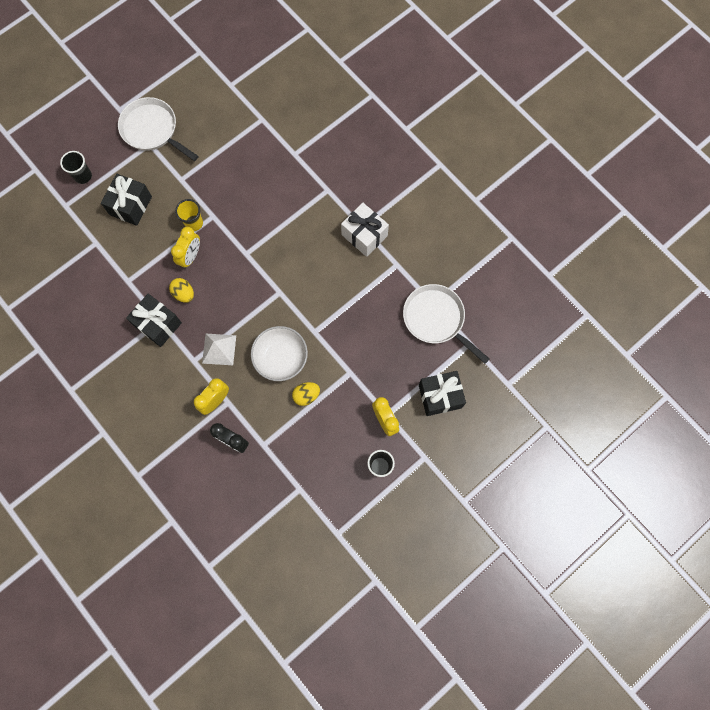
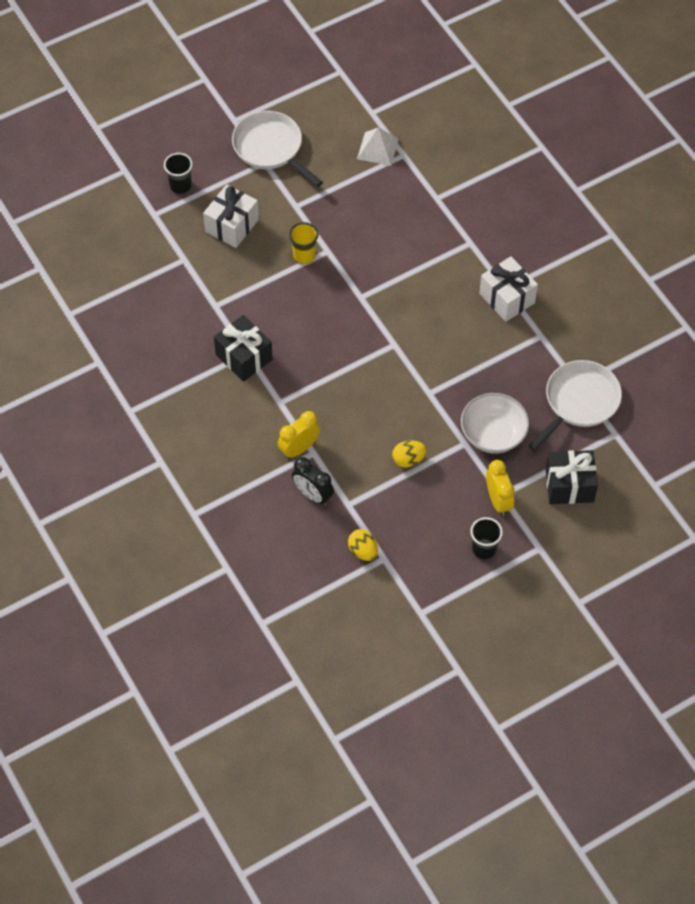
camera: 10 degrees right, 15 degrees down
black gift [101,174,152,226] -> white gift [203,184,259,248]
yellow egg [169,278,194,303] -> yellow egg moved to [348,529,378,561]
yellow clock [171,227,200,268] -> none
white pyramid [202,334,236,365] -> white pyramid moved to [357,127,399,166]
white bowl [251,326,308,381] -> white bowl moved to [461,393,529,453]
white pan [403,284,490,364] -> white pan turned 75 degrees clockwise [529,360,622,451]

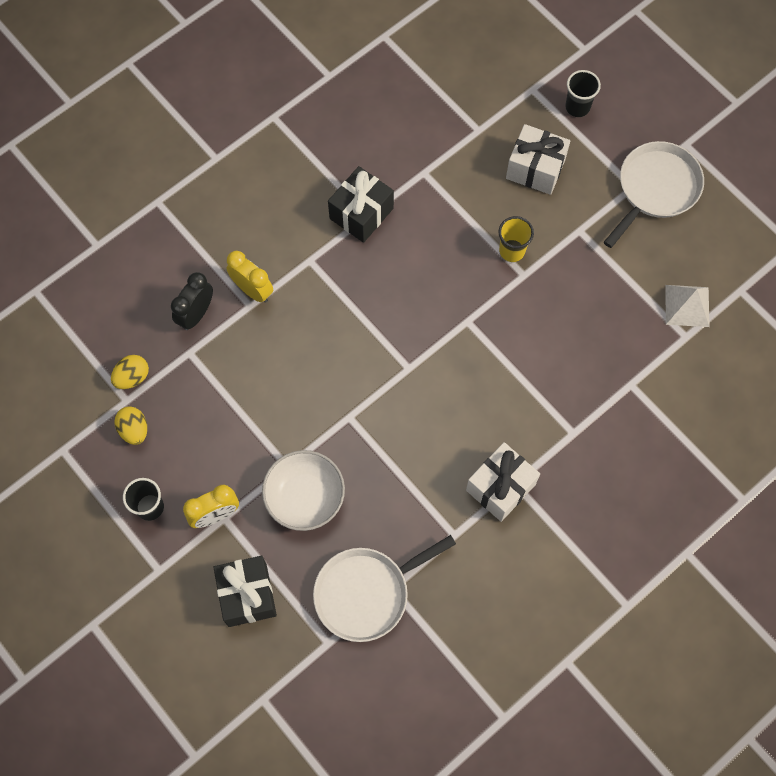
camera: 80 degrees right, 10 degrees up
yellow egg [392,440,427,468] -> yellow egg moved to [114,406,147,445]
white pan [529,360,622,451] -> white pan turned 120 degrees clockwise [313,535,456,642]

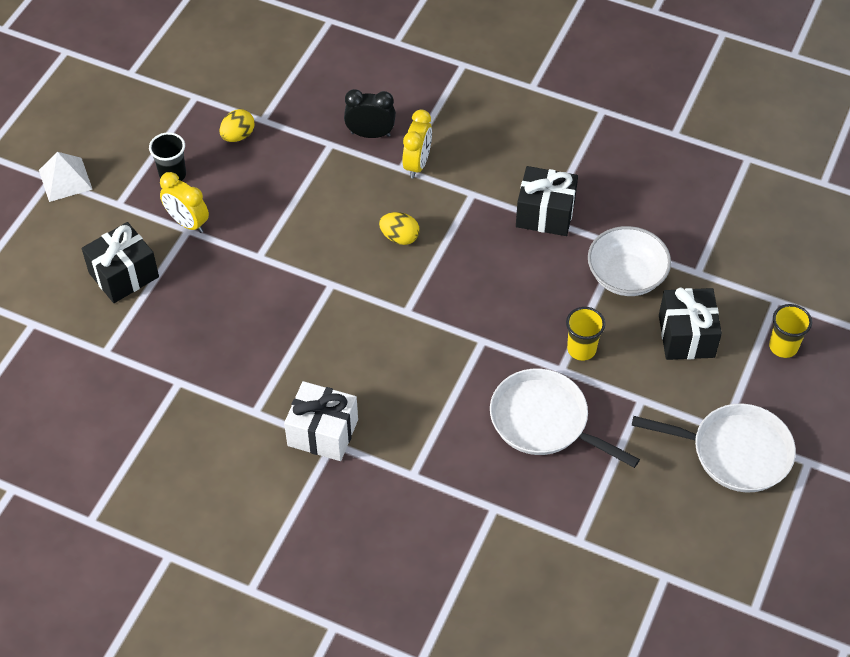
camera: 65 degrees right, 15 degrees down
yellow egg [111,355,149,389] -> yellow egg moved to [379,212,420,245]
white bowl [262,450,345,531] -> white bowl moved to [588,226,671,296]
white pan [313,535,456,642] -> white pan moved to [490,369,640,468]
white gift [506,124,570,195] -> black gift [659,288,722,360]
black cup [565,70,601,117] -> yellow cup [769,304,812,358]
white pyramid [665,285,709,327] -> white pyramid moved to [39,152,92,202]

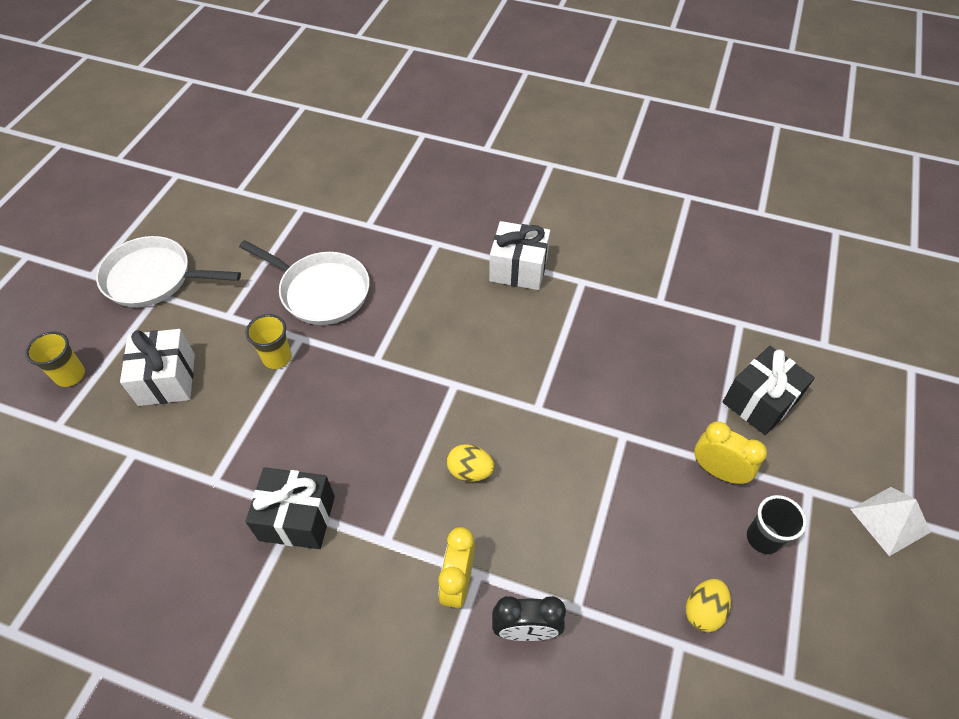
camera: 175 degrees right, 0 degrees up
white bowl [588,226,671,296] -> none
black gift [659,288,722,360] -> white gift [120,329,195,406]

